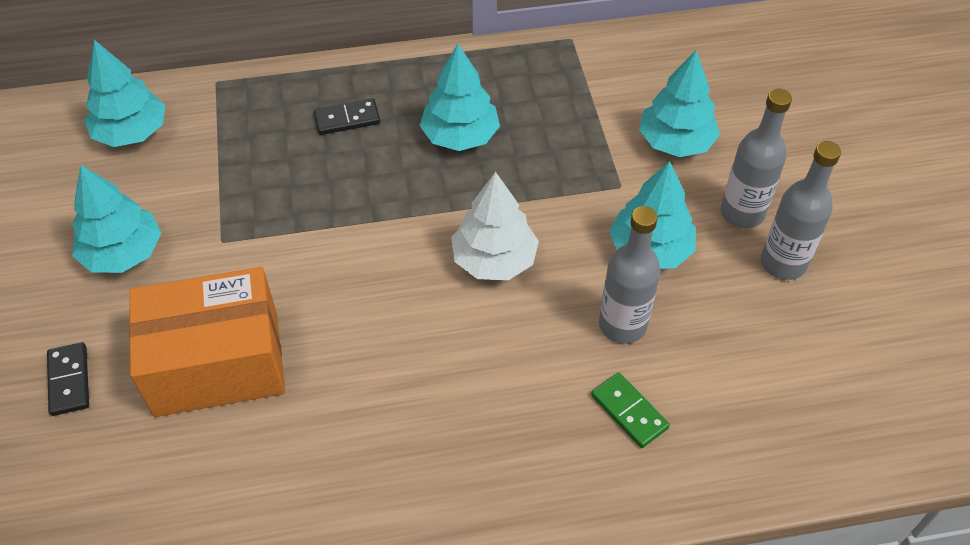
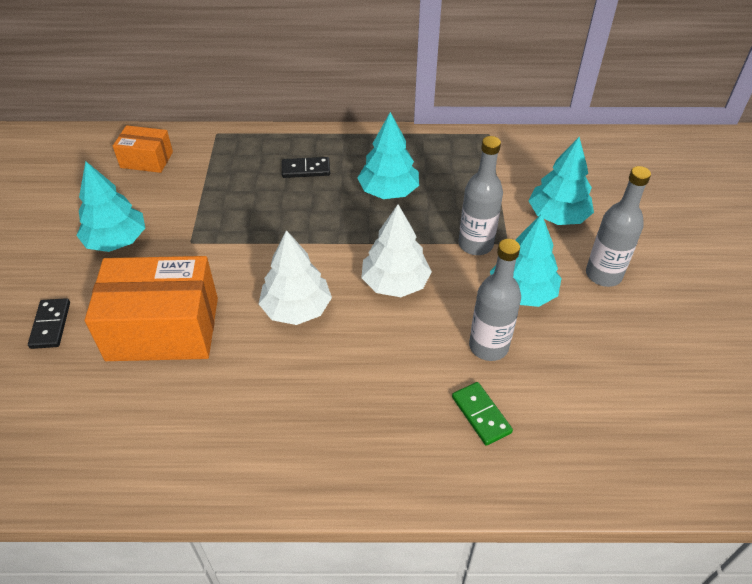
camera: 10 degrees right, 5 degrees down
turquoise tree [84,40,165,147] -> orange box [113,125,173,173]
grey bottle [761,141,841,280] -> grey bottle moved to [458,136,503,255]
none -> white tree [259,230,332,325]

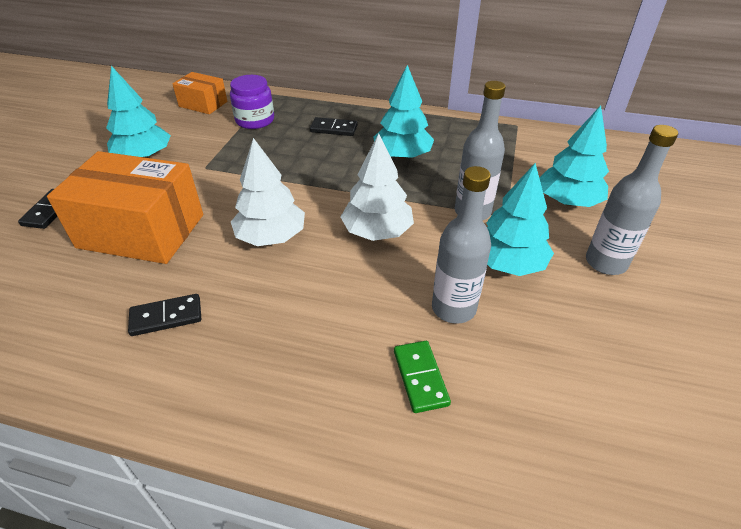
camera: 15 degrees right, 5 degrees down
none -> black domino [128,294,201,336]
none -> purple jar [230,75,274,129]

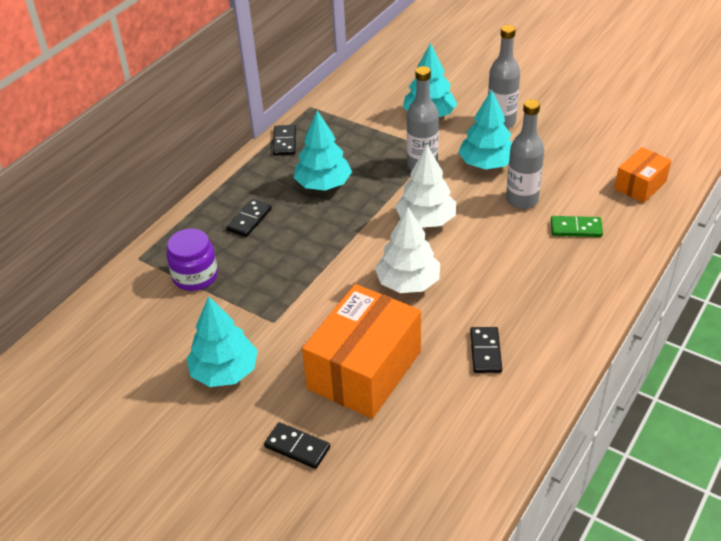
camera: 70 degrees left, 0 degrees up
orange box [172,72,227,114] -> orange box moved to [614,147,671,203]
none -> black domino [273,125,296,156]

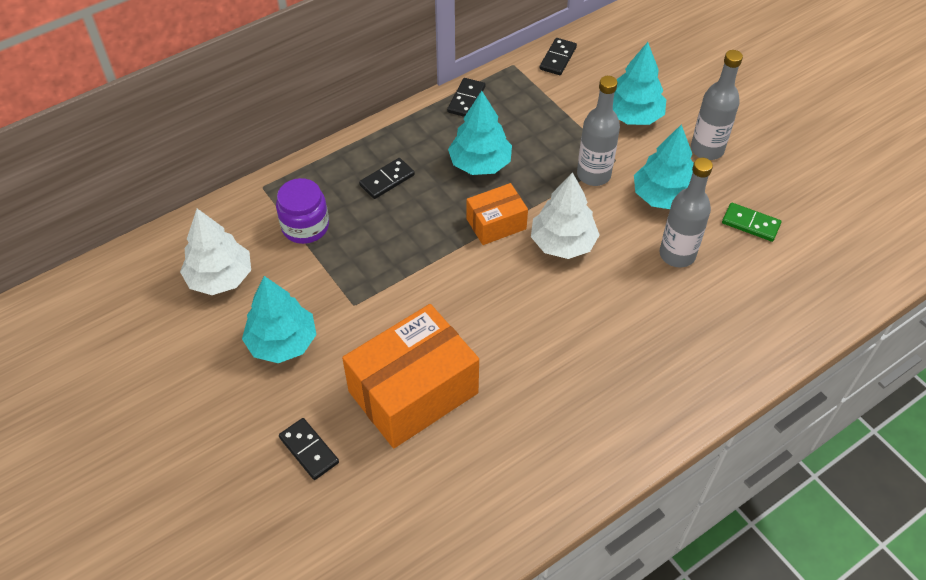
camera: 20 degrees right, 10 degrees up
white tree [375,207,440,293] -> white tree moved to [180,208,251,295]
black domino [470,327,502,373] -> black domino moved to [540,38,577,75]
green domino [551,216,603,237] -> green domino moved to [722,203,781,242]
orange box [614,147,671,203] -> orange box moved to [466,183,528,245]

